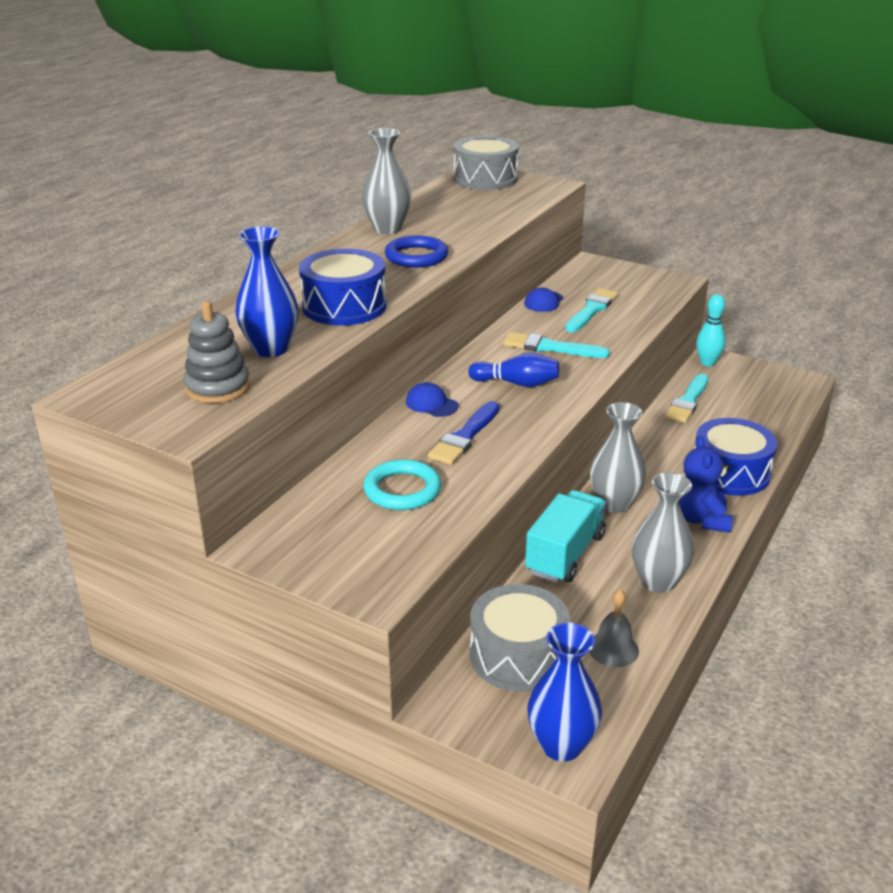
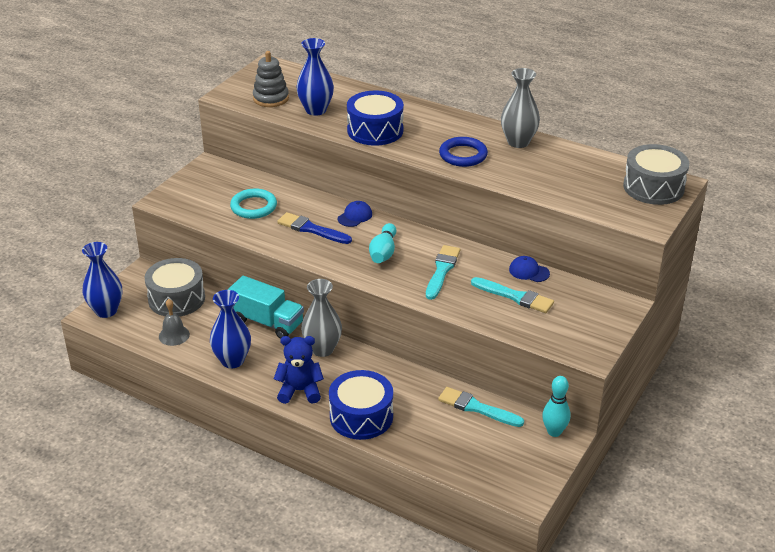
camera: 90 degrees right, 5 degrees up
blue bowling pin [468,353,559,387] -> turquoise bowling pin [369,223,396,263]
grey vase [632,472,694,593] -> blue vase [210,290,251,368]

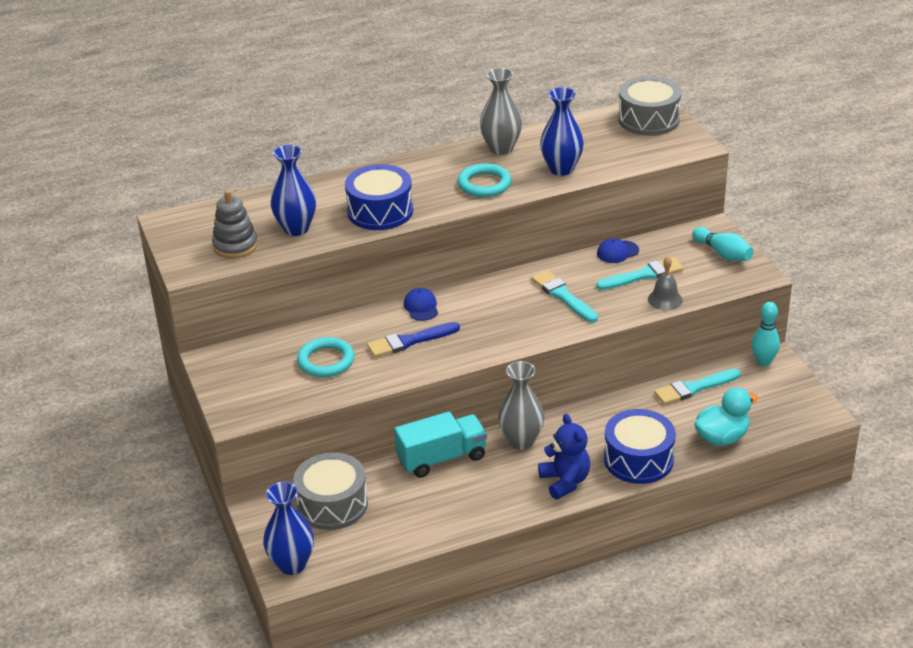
camera: 50 degrees left, 0 degrees up
grey bell [159,299,190,346] -> grey bell moved to [648,256,683,310]
blue vase [210,290,251,368] -> blue vase moved to [540,87,584,176]
blue teddy bear [274,336,324,404] -> blue teddy bear turned 120 degrees clockwise [538,414,590,499]
turquoise bowling pin [369,223,396,263] -> turquoise bowling pin moved to [692,227,754,261]
blue ring [439,137,488,167] -> turquoise ring [458,163,511,197]
none -> turquoise duck [695,387,758,446]

